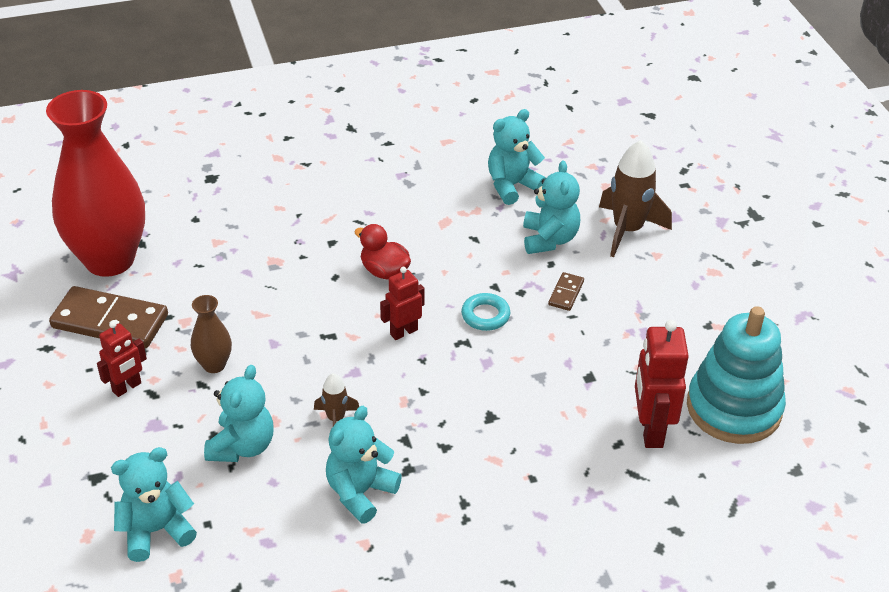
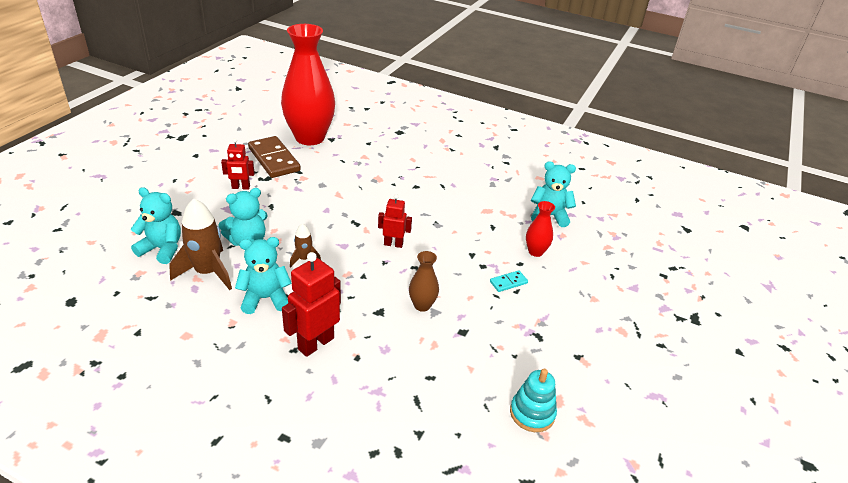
camera: 40 degrees right, 5 degrees down
brown vase [191,295,232,373] -> brown vase moved to [409,251,439,312]
red duck [354,224,411,280] -> none
turquoise ring [461,293,510,331] -> none
turquoise teddy bear [523,160,580,254] -> red vase [526,201,555,257]
brown domino [548,272,584,311] -> turquoise domino [490,270,528,292]
brown rocket [599,140,672,257] -> brown rocket moved to [169,198,232,290]
red robot [635,320,689,448] -> red robot moved to [282,252,341,357]
turquoise stacking toy [687,306,786,444] -> turquoise stacking toy [510,369,557,432], size x0.57

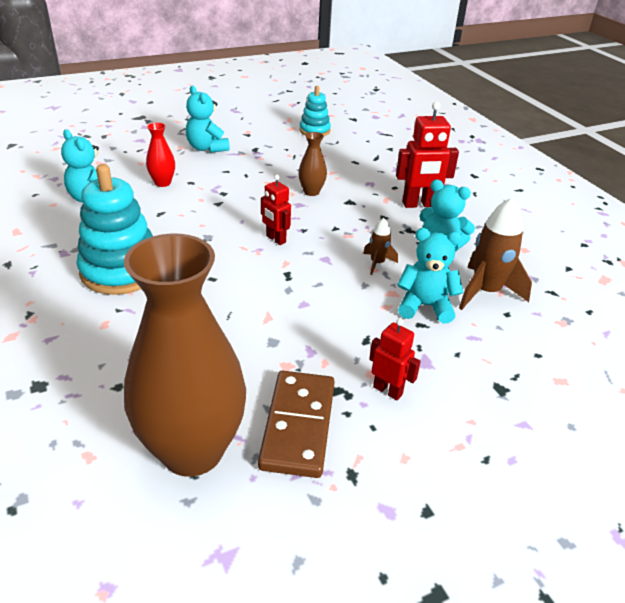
camera: 140 degrees left, 0 degrees up
turquoise teddy bear [131,187,181,264] -> turquoise teddy bear moved to [186,86,230,153]
red vase [281,24,335,145] -> brown vase [124,234,246,477]
turquoise domino [490,270,528,292] -> none
none -> turquoise stacking toy [77,164,153,295]

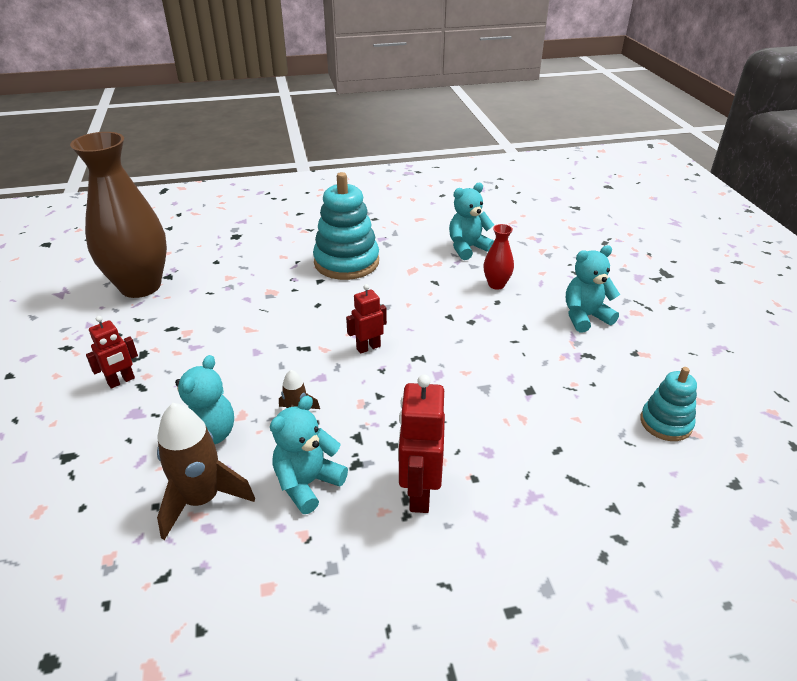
camera: 105 degrees right, 0 degrees up
brown domino [258,371,335,478] -> none
brown vase [298,132,327,196] -> none

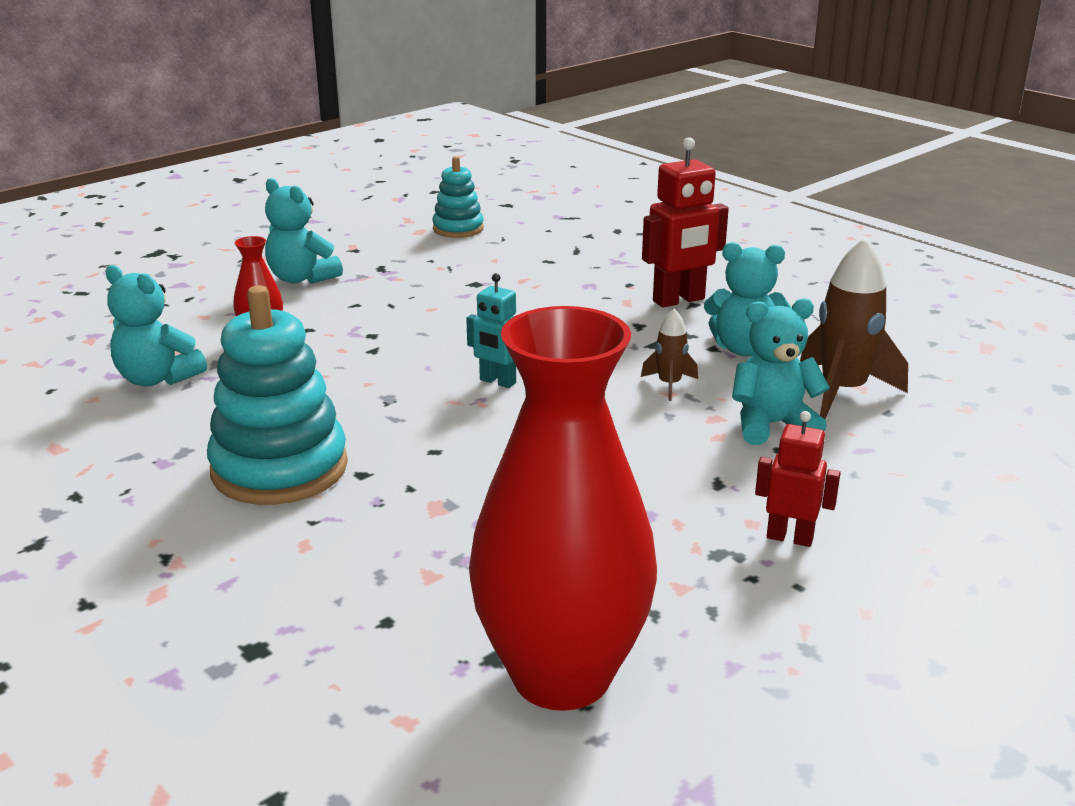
camera: 120 degrees left, 10 degrees down
brown vase [70,132,167,298] -> red vase [469,306,657,711]
red robot [346,284,387,354] -> turquoise robot [466,273,516,388]

